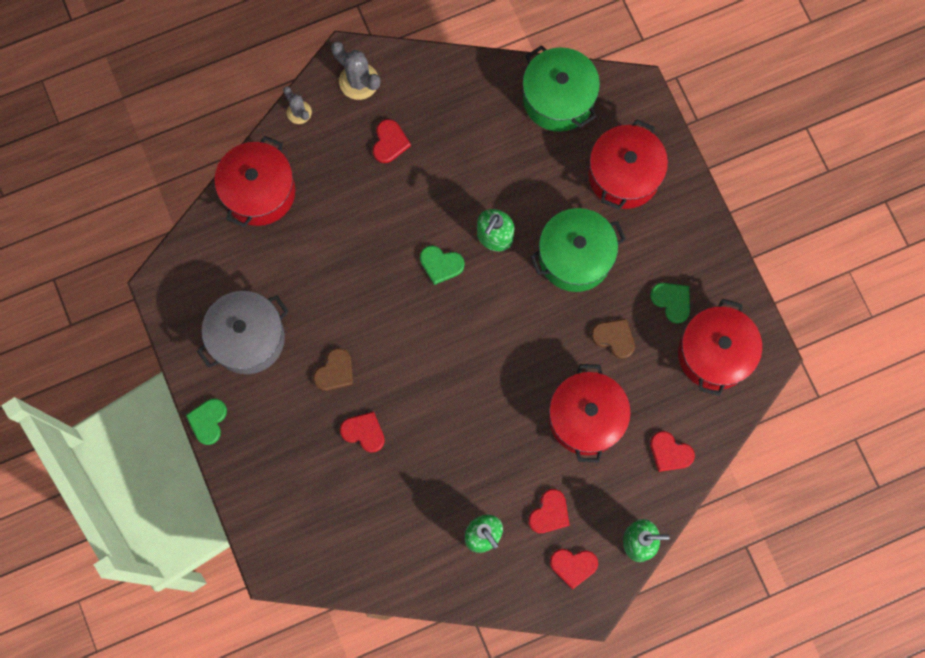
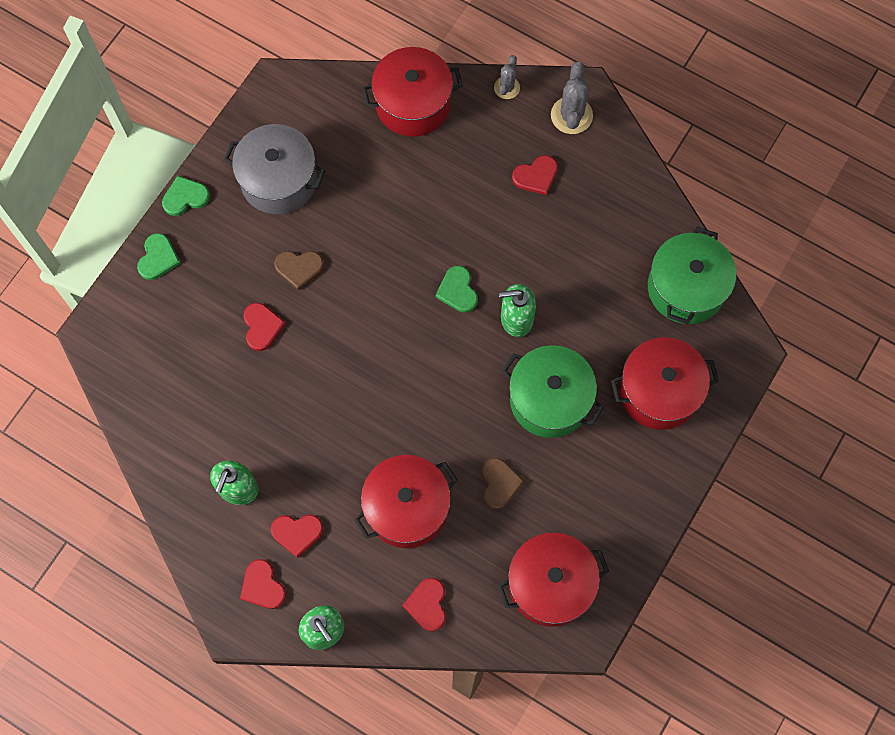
camera: 55 degrees right, 5 degrees down
green heart [650,283,690,323] -> green heart moved to [137,233,181,280]

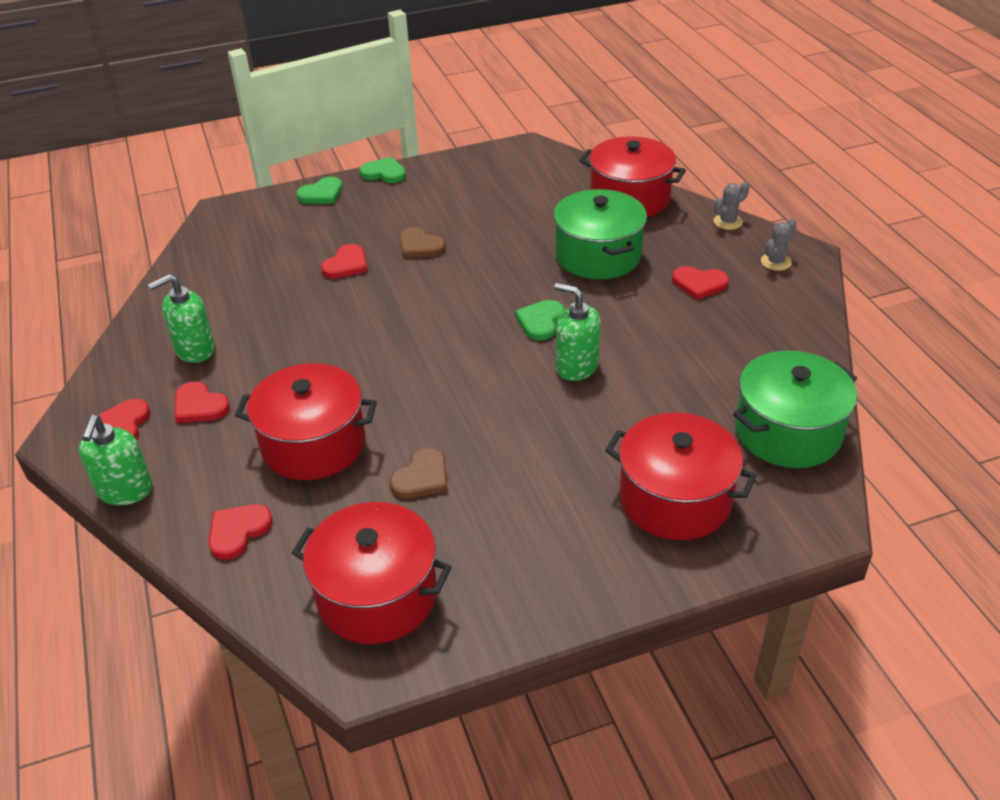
camera: 40 degrees right, 30 degrees down
grey pot [224,124,326,214] -> none
green pot [502,345,604,438] -> green pot moved to [553,189,647,279]
grey cactus [551,62,593,134] -> grey cactus [761,218,796,271], size x0.62

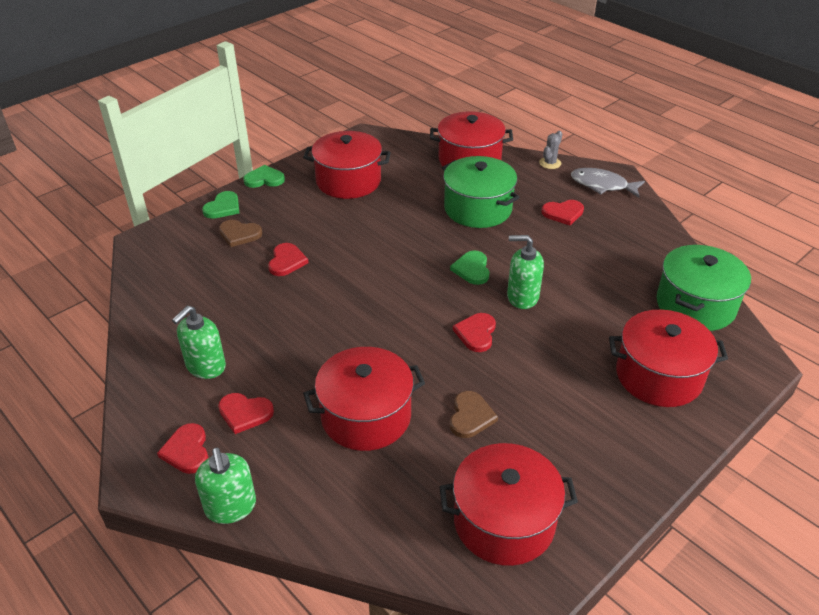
camera: 25 degrees left, 0 degrees up
red heart [208,504,273,559] -> red heart moved to [453,313,496,352]
brown heart [399,227,446,258] -> brown heart moved to [219,220,262,247]
grey cactus [761,218,796,271] -> grey fish [571,168,645,198]
none -> red pot [303,131,391,199]

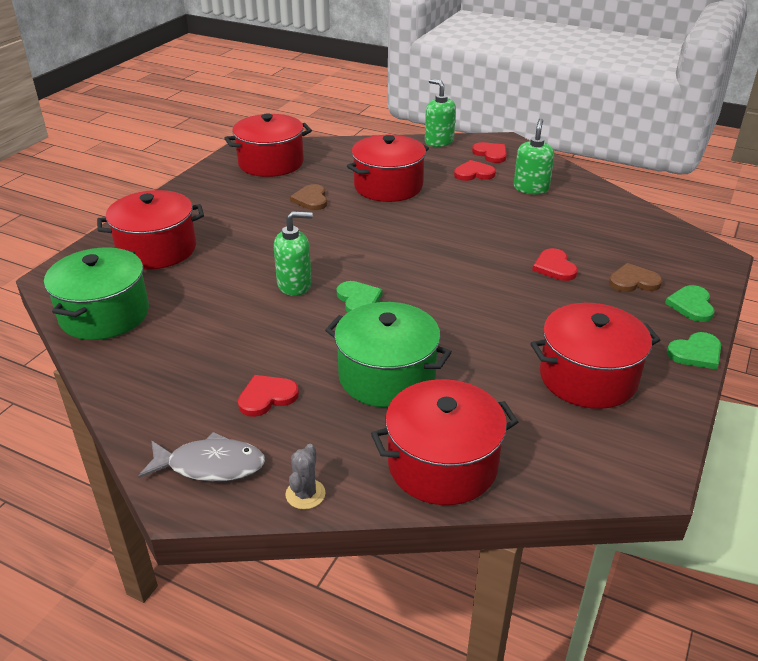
camera: 160 degrees right, 5 degrees down
red heart [453,313,496,352] -> none

